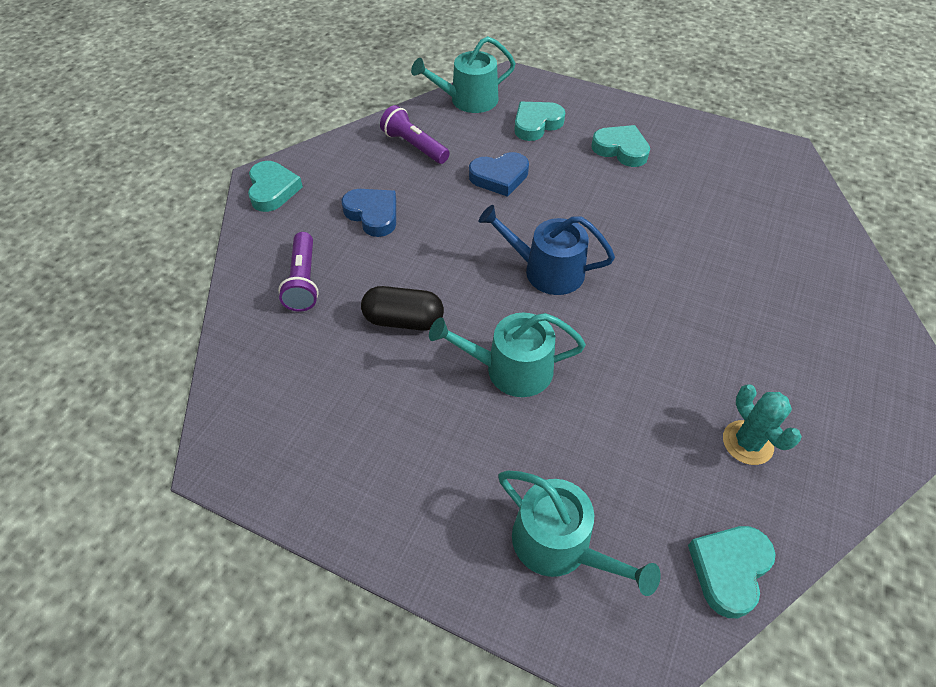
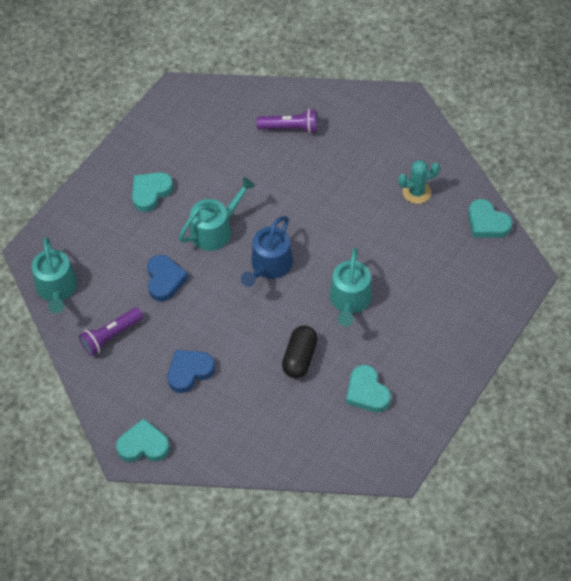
camera: 80 degrees left, 5 degrees up
purple flashlight [278,232,319,312] -> purple flashlight moved to [257,109,317,134]
turquoise watering can [498,471,661,596] -> turquoise watering can moved to [179,177,255,251]
turquoise heart [514,102,565,141] -> turquoise heart moved to [346,365,391,412]

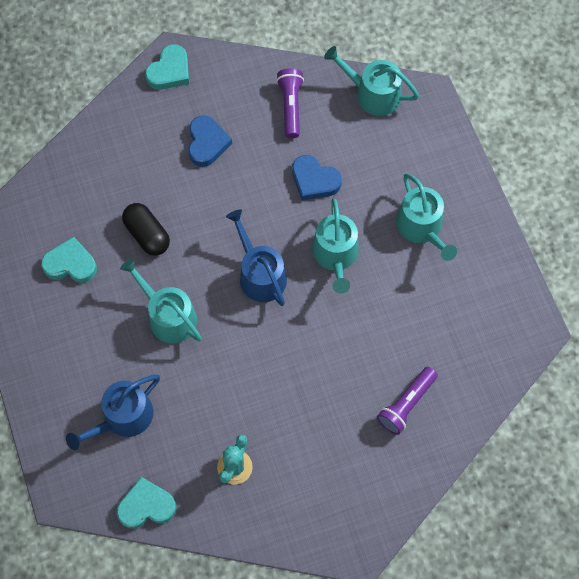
camera: 125 degrees right, 10 degrees up
turquoise heart [132,172,173,212] -> turquoise watering can [396,174,457,261]
none -> blue watering can [66,375,160,450]

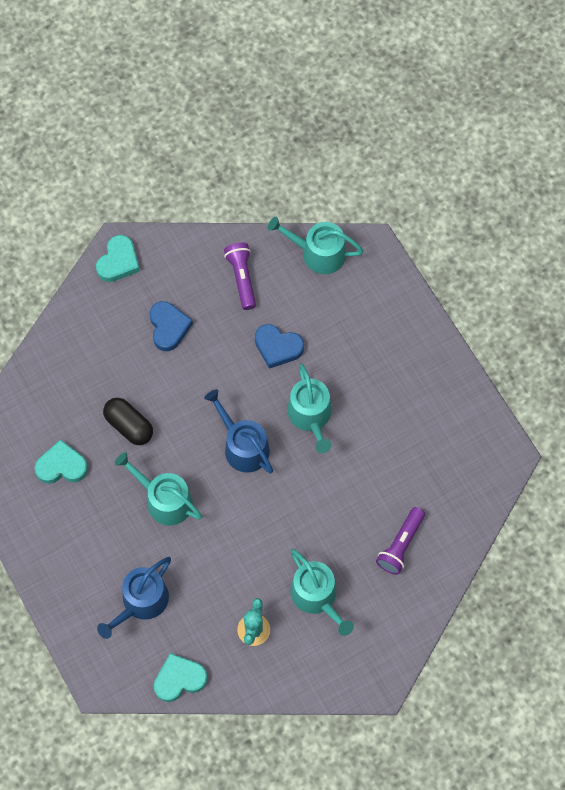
camera: 10 degrees left, 0 degrees up
turquoise watering can [396,174,457,261] -> turquoise watering can moved to [291,549,354,636]

